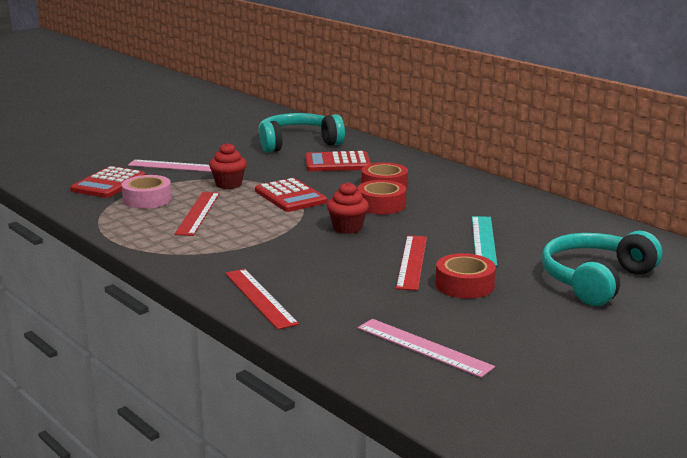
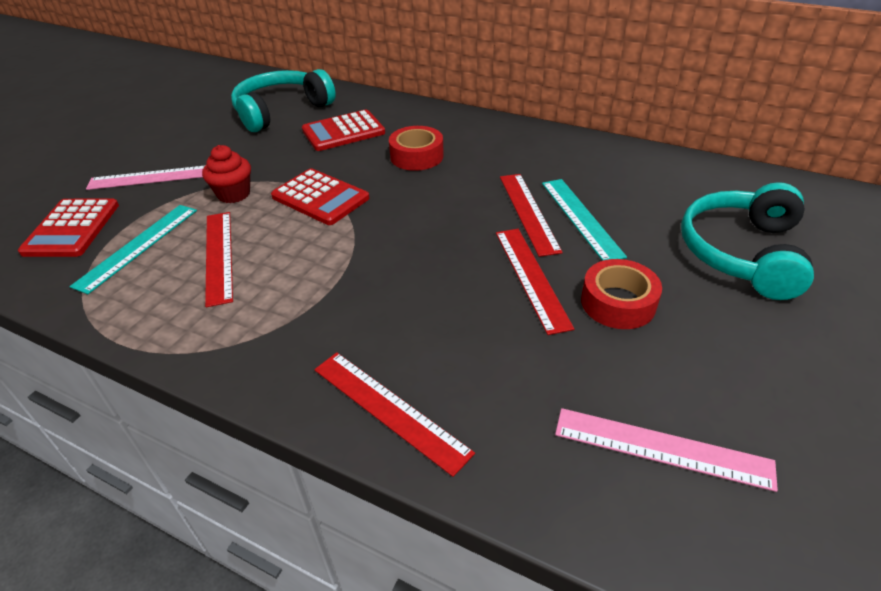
camera: 20 degrees left, 20 degrees up
pink tape [122,175,172,209] -> turquoise ruler [69,205,197,294]
red cupcake [327,182,369,234] -> none
red tape [357,180,406,214] -> none
none -> red ruler [500,174,563,257]

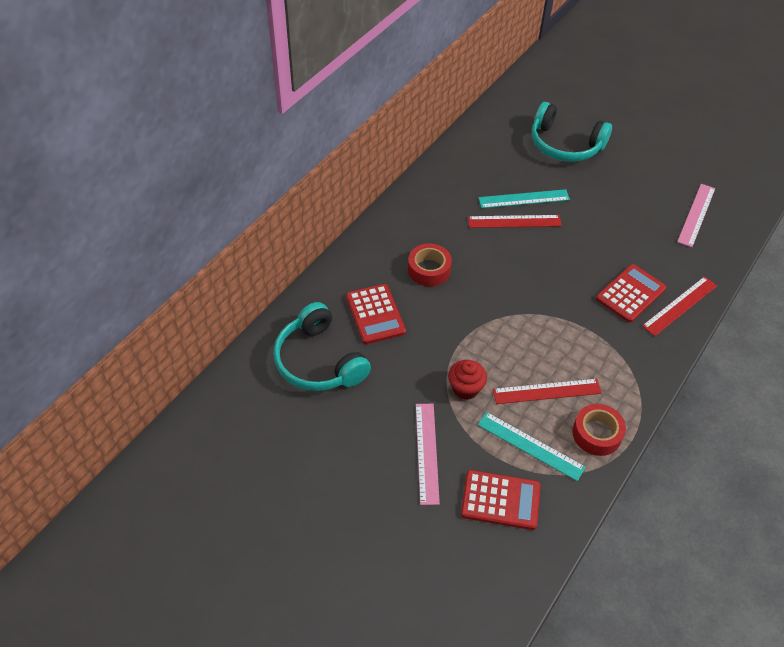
camera: 85 degrees left, 10 degrees up
red calculator [271,168,369,225] -> red calculator moved to [596,264,666,323]
red ruler [496,229,574,335] -> none
red tape [581,259,662,329] -> red tape moved to [573,404,626,456]

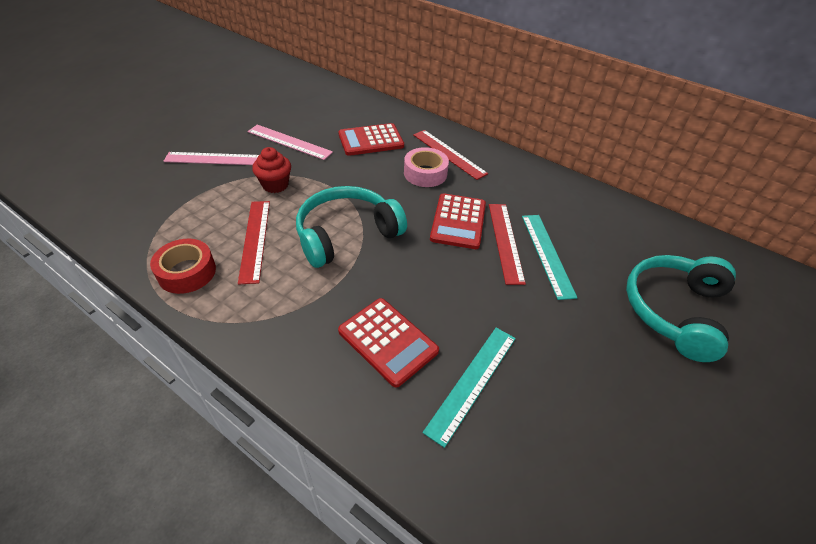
camera: 90 degrees right, 5 degrees down
turquoise headphones [273,302,371,391] -> turquoise headphones moved to [296,186,407,268]
red tape [408,243,452,287] -> pink tape [404,147,449,187]
red calculator [461,470,541,530] -> red calculator moved to [430,193,486,249]
turquoise ruler [478,412,586,481] -> turquoise ruler moved to [423,328,516,448]
red ruler [642,276,717,336] -> red ruler moved to [413,130,488,180]
pink ruler [677,184,715,247] -> pink ruler moved to [247,125,333,160]

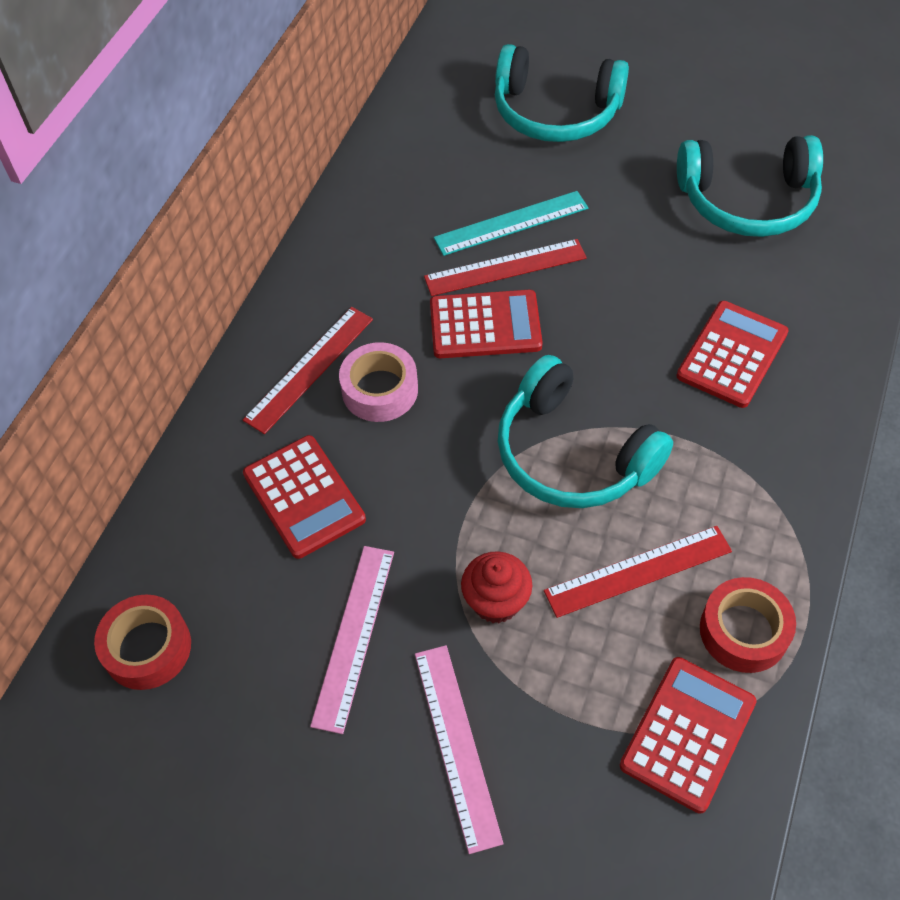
camera: 100 degrees left, 10 degrees up
turquoise ruler [423,328,516,448] -> none
none -> red tape [94,594,191,690]
none -> red calculator [620,657,757,814]
none -> turquoise headphones [677,135,823,237]

